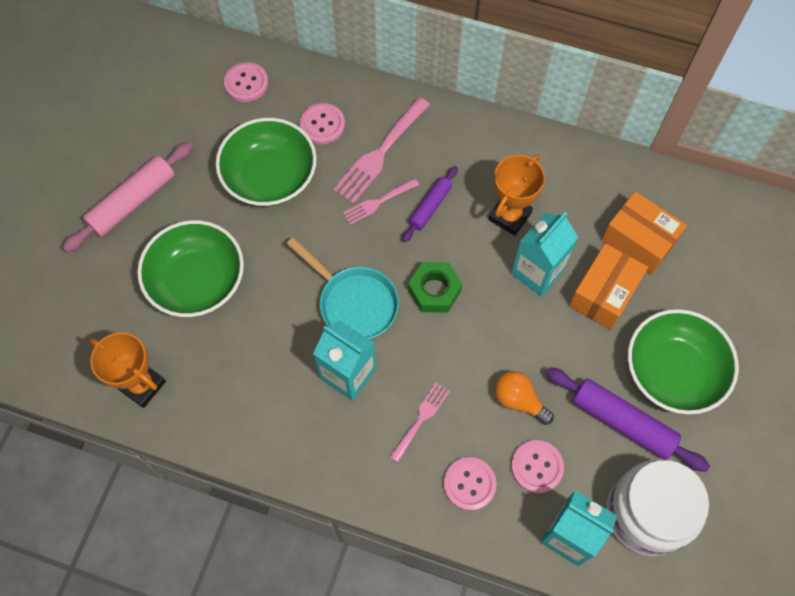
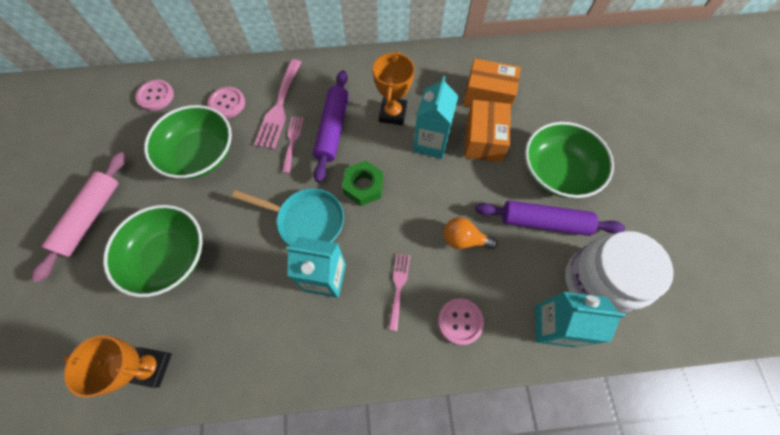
camera: 25 degrees left, 0 degrees up
pink fork [343,178,419,225] -> pink fork turned 150 degrees clockwise [282,116,303,173]
purple rolling pin [402,166,458,242] -> purple rolling pin [313,70,349,183], size x1.66
pink button [511,440,564,493] -> none

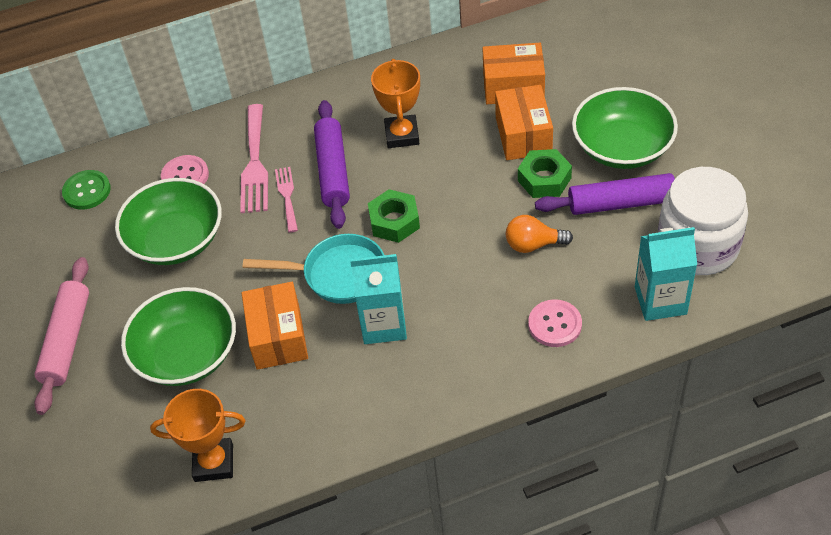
camera: 10 degrees left, 15 degrees down
pink button [135,80,174,111] -> green button [62,170,111,210]
pink fork [388,254,410,331] -> none
turquoise carton [413,76,458,159] -> none
none -> orange box [242,282,308,370]
none -> green nut [518,149,572,198]

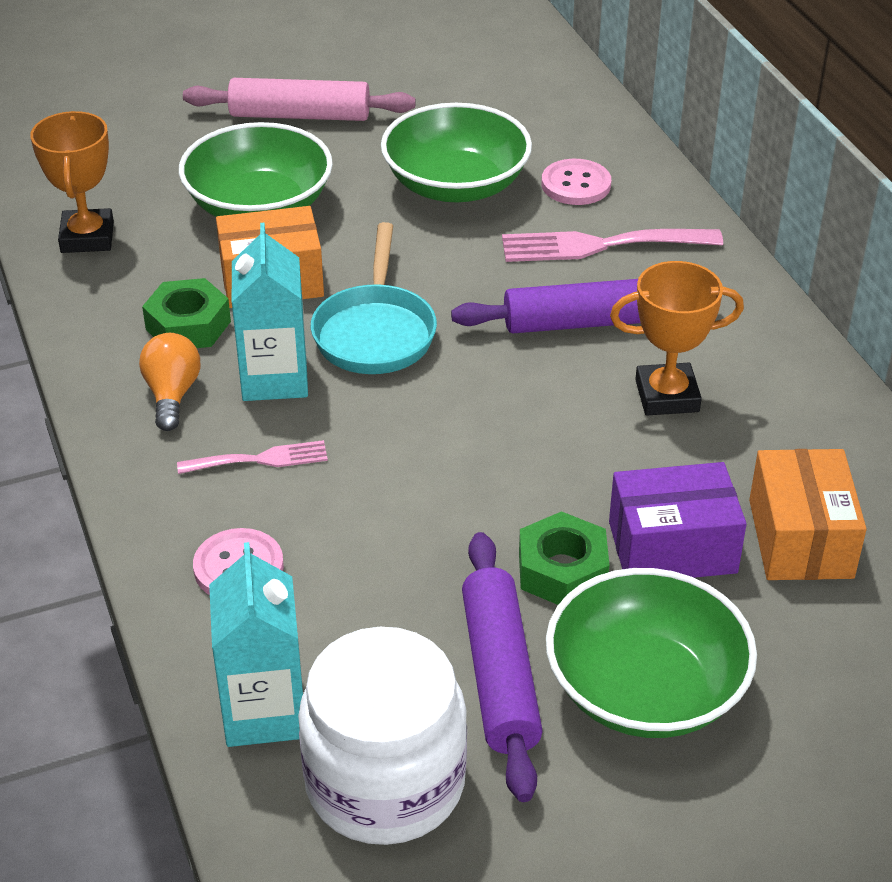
camera: 85 degrees right, 10 degrees down
green button [62,170,111,210] -> none
pink fork [275,167,298,233] -> pink fork moved to [177,440,328,474]
green nut [368,189,420,243] -> green nut moved to [142,278,231,348]
orange box [495,85,553,160] -> purple box [609,462,747,578]
orange light bulb [506,215,573,253] -> orange light bulb moved to [139,333,200,431]

